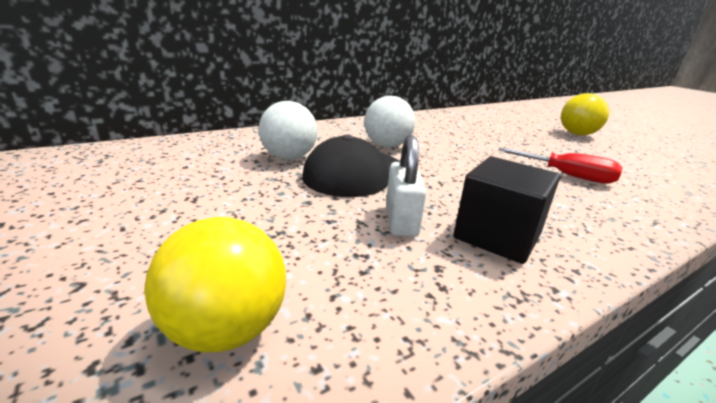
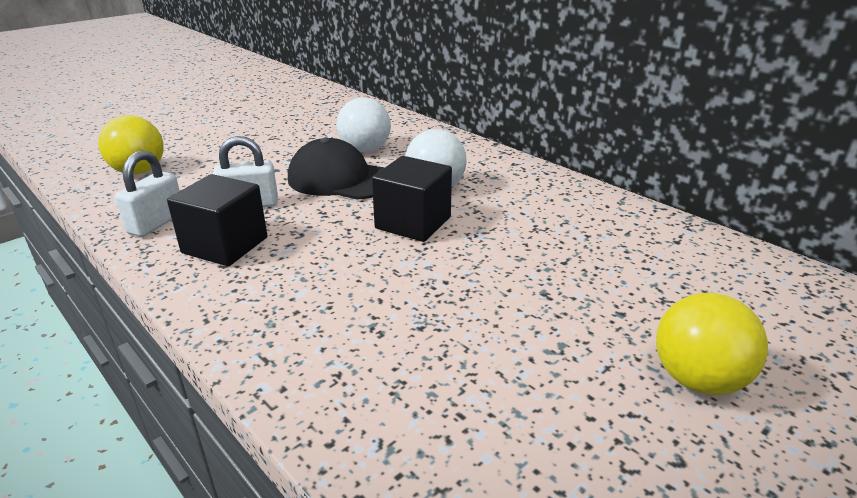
camera: 80 degrees right, 5 degrees up
red screwdriver [498,148,623,184] -> none
none -> white padlock [115,150,180,237]
none -> black cube [372,156,452,242]

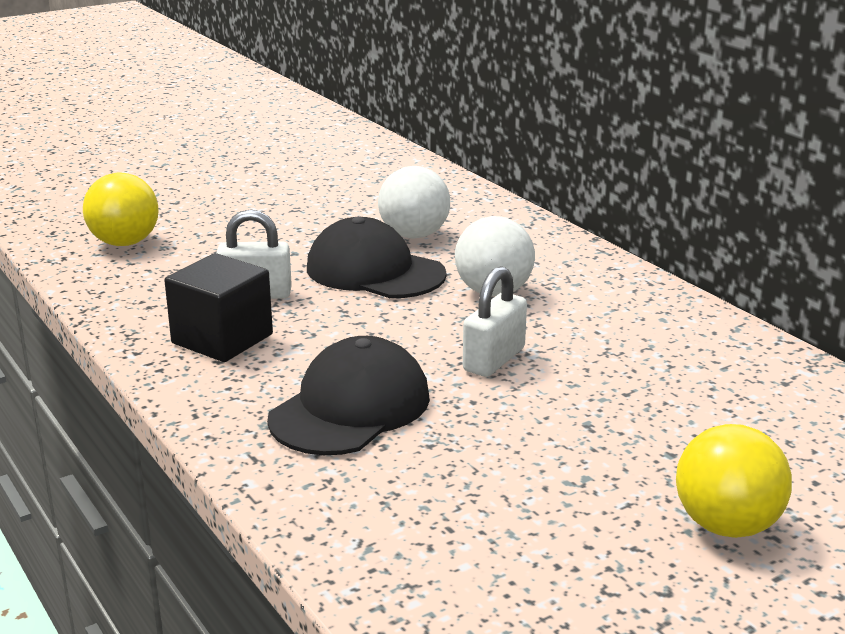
camera: 10 degrees right, 5 degrees down
white padlock [115,150,180,237] -> white padlock moved to [463,266,527,377]
black cube [372,156,452,242] -> none
none -> black cap [267,336,430,455]

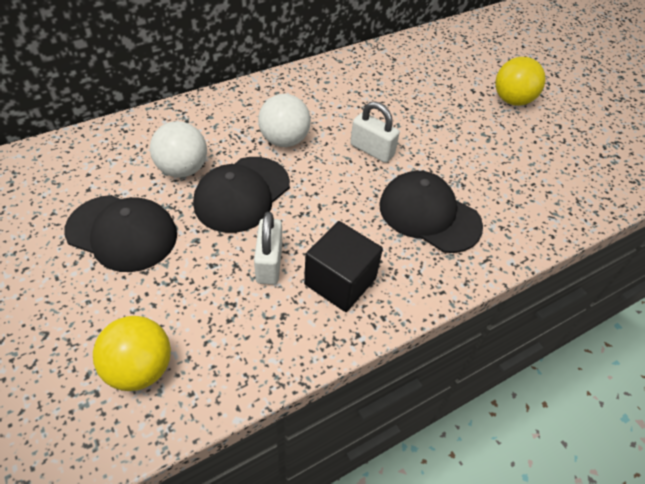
camera: 90 degrees left, 25 degrees up
none -> black cap [65,195,177,272]

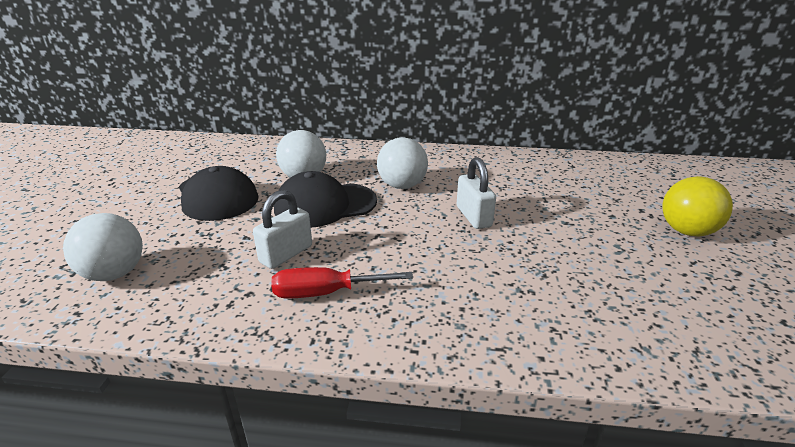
camera: 40 degrees right, 20 degrees down
yellow ball [93,316,171,391] -> white ball [63,213,143,281]
black cube [304,221,383,312] -> red screwdriver [271,267,413,299]
black cap [379,171,483,253] -> none

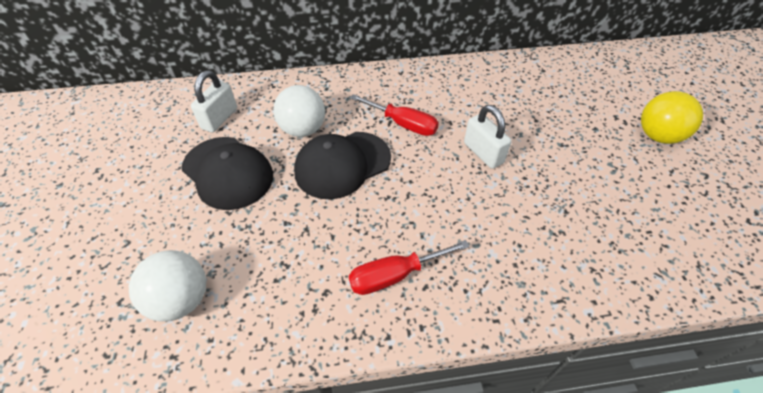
camera: 15 degrees left, 20 degrees up
white padlock [253,190,312,269] -> white padlock moved to [191,71,237,132]
white ball [377,137,428,189] -> red screwdriver [350,94,439,136]

